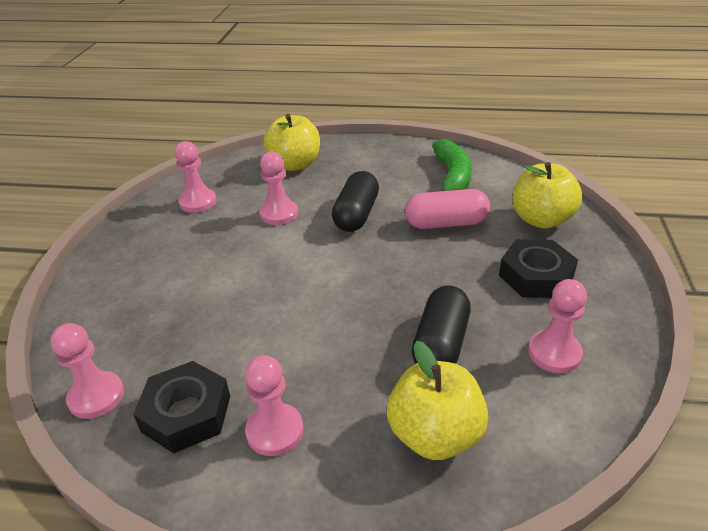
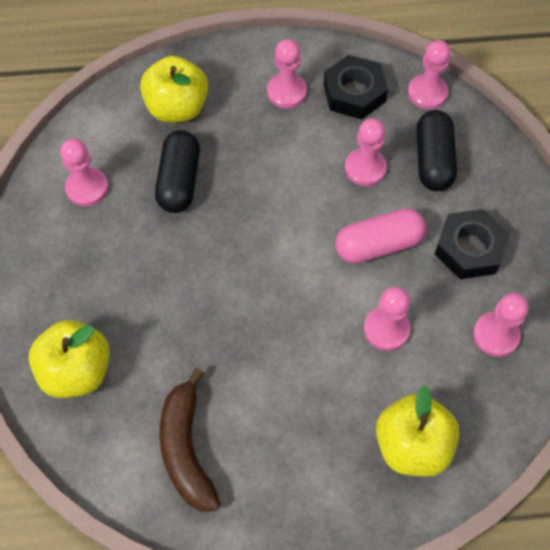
camera: 165 degrees right, 25 degrees up
black capsule [332,171,379,232] -> black capsule moved to [416,110,457,191]
pink capsule [405,189,490,229] -> pink capsule moved to [335,208,426,263]
green banana [432,139,472,191] -> brown banana [159,368,221,511]
black nut [499,239,578,298] -> black nut moved to [435,209,510,279]
none -> pink pawn [345,118,387,186]

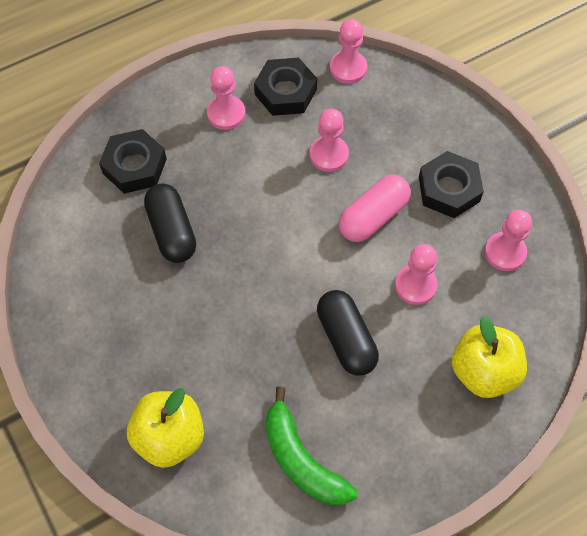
camera: 25 degrees left, 0 degrees up
pink pawn [60,139,108,206] -> none
yellow apple [140,56,208,123] -> black nut [99,129,167,194]
brown banana [159,368,221,511] -> green banana [265,386,357,505]
black capsule [416,110,457,191] -> black capsule moved to [317,290,379,376]

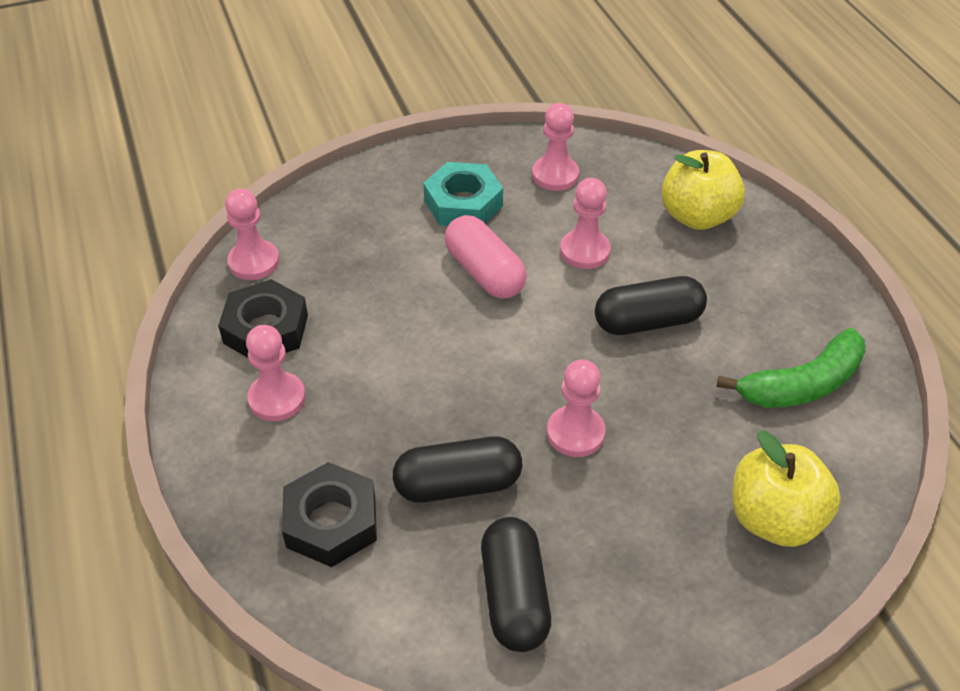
camera: 80 degrees left, 15 degrees down
pink pawn [310,109,349,172] -> pink pawn moved to [547,359,606,457]
black nut [419,151,484,218] -> turquoise nut [423,162,503,226]
none -> black capsule [481,517,551,652]

